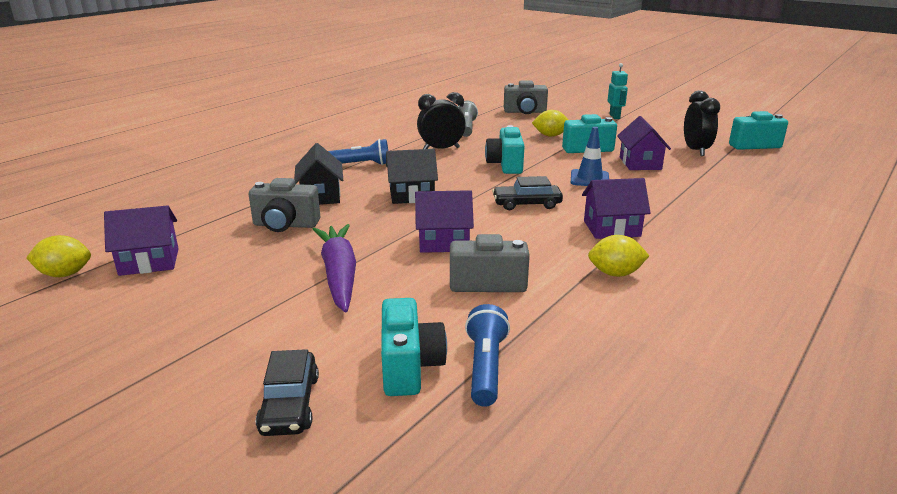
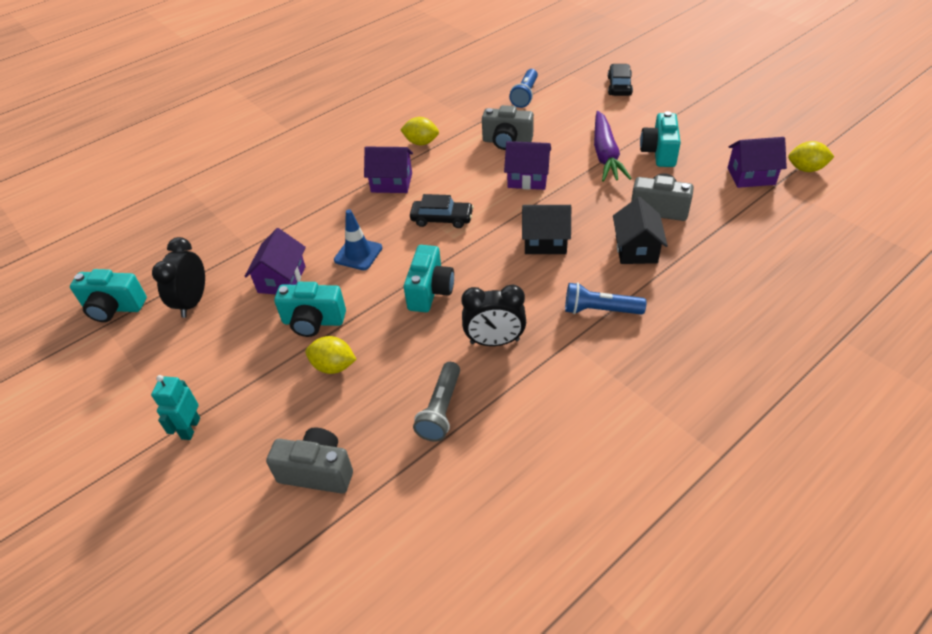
camera: 165 degrees left, 20 degrees up
turquoise camera [381,298,447,396] -> turquoise camera moved to [640,111,681,167]

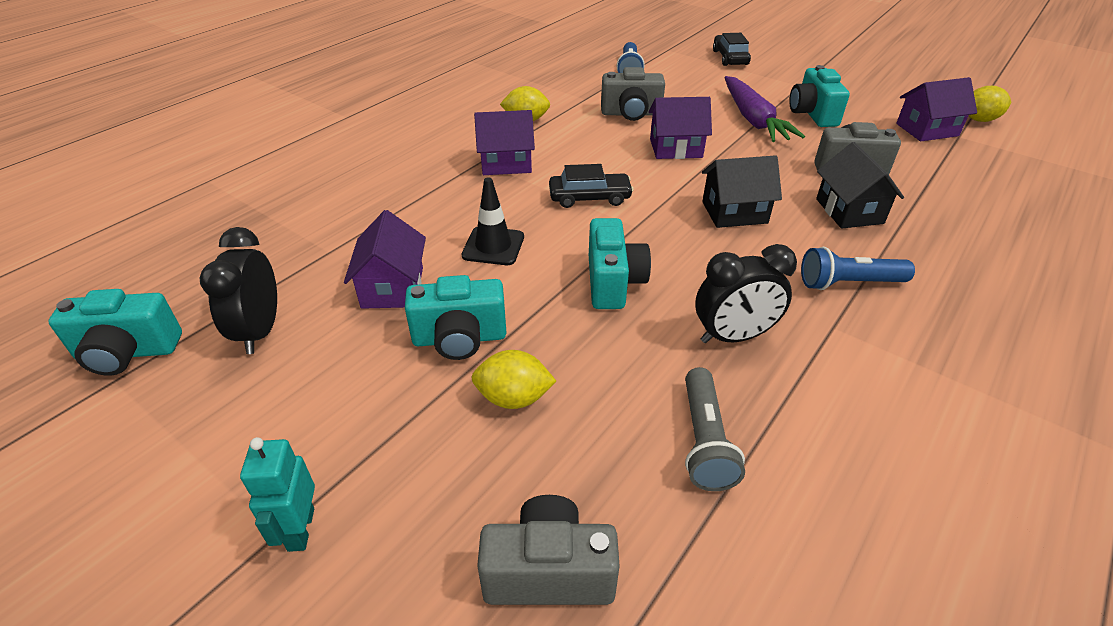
camera: 15 degrees left, 5 degrees down
blue traffic cone [334,209,382,270] -> black traffic cone [462,177,524,265]

